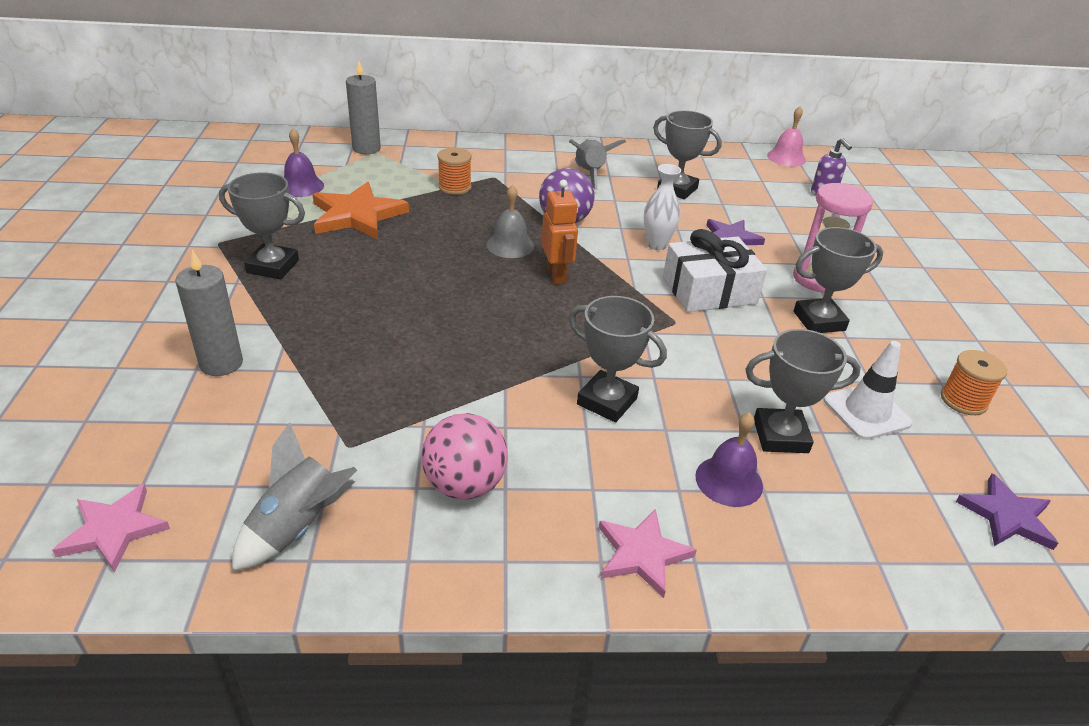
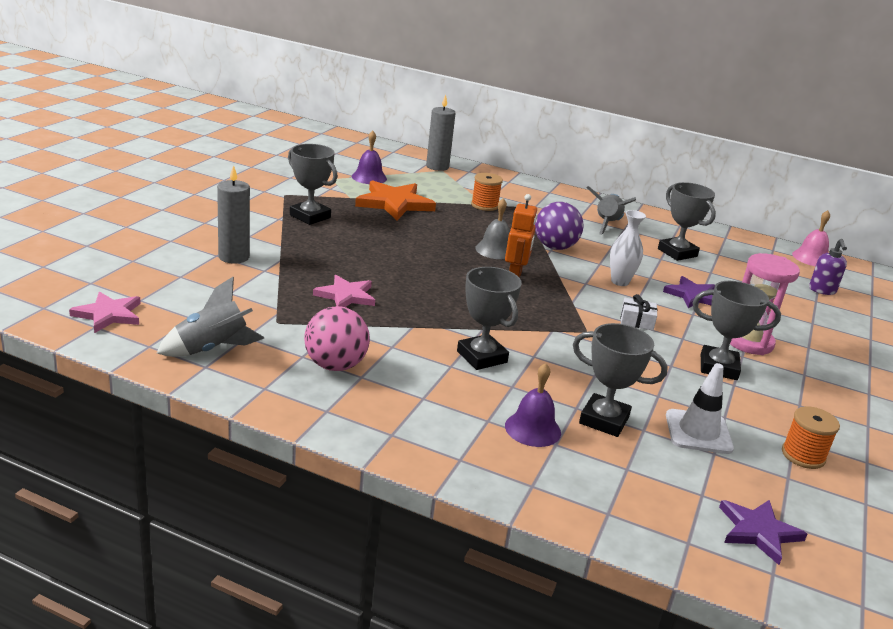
camera: 25 degrees right, 10 degrees down
pink star [599,509,697,598] -> pink star moved to [313,275,375,307]
white gift [663,229,767,312] -> white gift [620,294,657,330], size x0.47

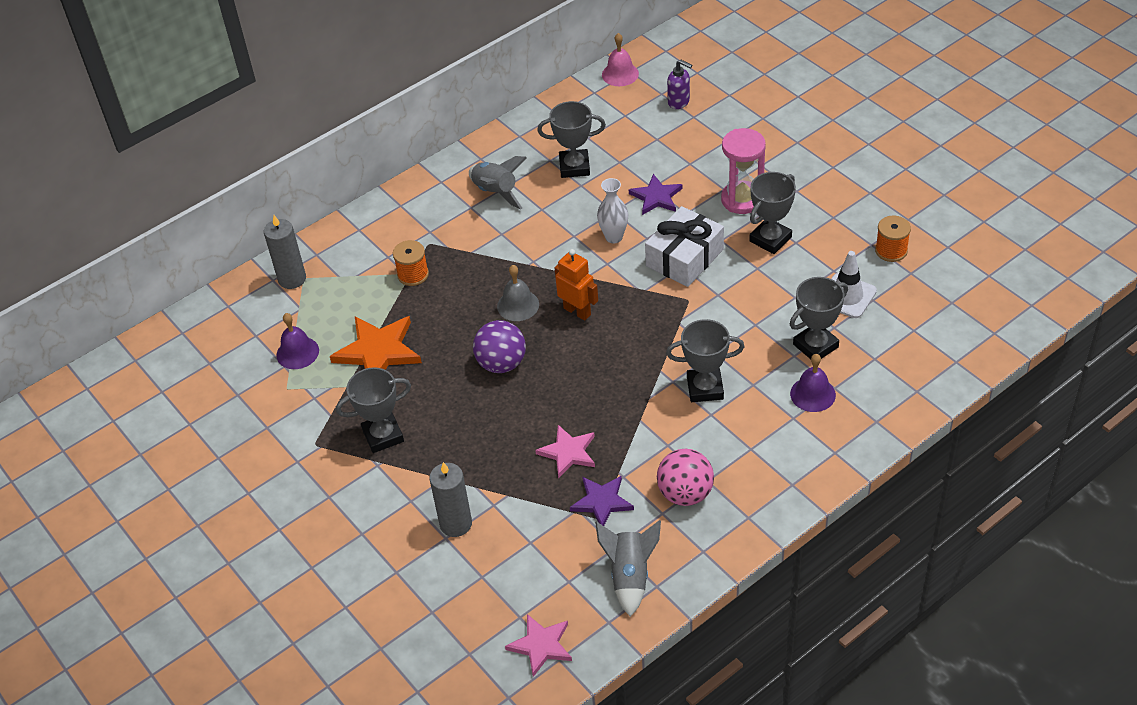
camera: 55 degrees left, 20 degrees up
purple ball [535,202,584,250] -> purple ball moved to [473,320,526,373]
white gift [620,294,657,330] -> white gift [645,206,724,287], size x2.12
purple star [719,500,807,565] -> purple star moved to [570,476,634,526]

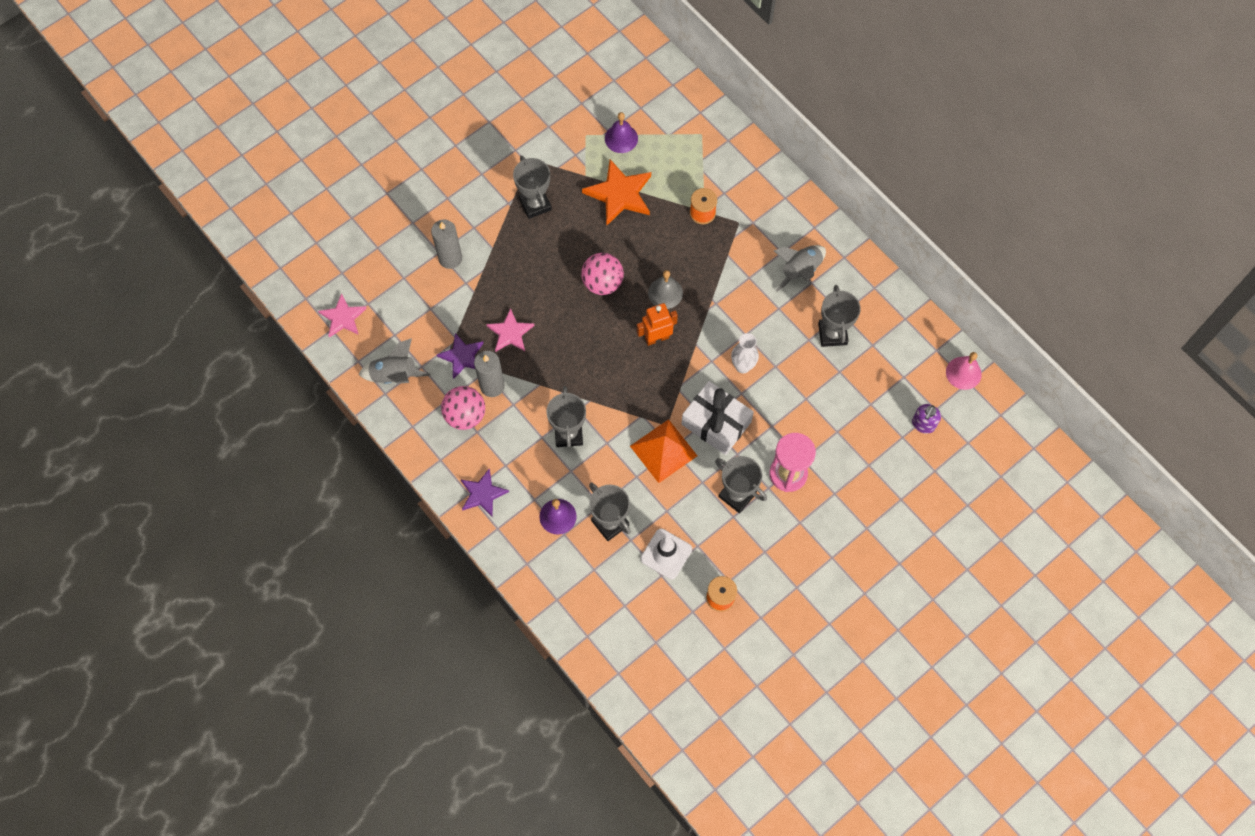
camera: 85 degrees right, 20 degrees up
grey candle [264,215,306,289] -> grey candle moved to [474,351,505,397]
purple ball [473,320,526,373] -> pink ball [581,253,624,295]
orange robot [555,249,598,321] -> orange robot turned 150 degrees counterclockwise [637,303,678,346]
purple star [629,174,683,215] -> purple star moved to [461,469,509,516]
none -> orange pyramid [630,419,697,483]

